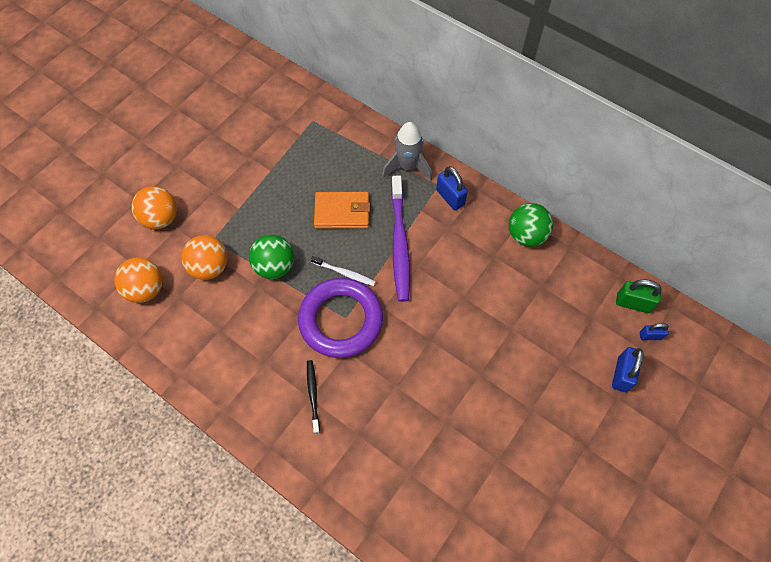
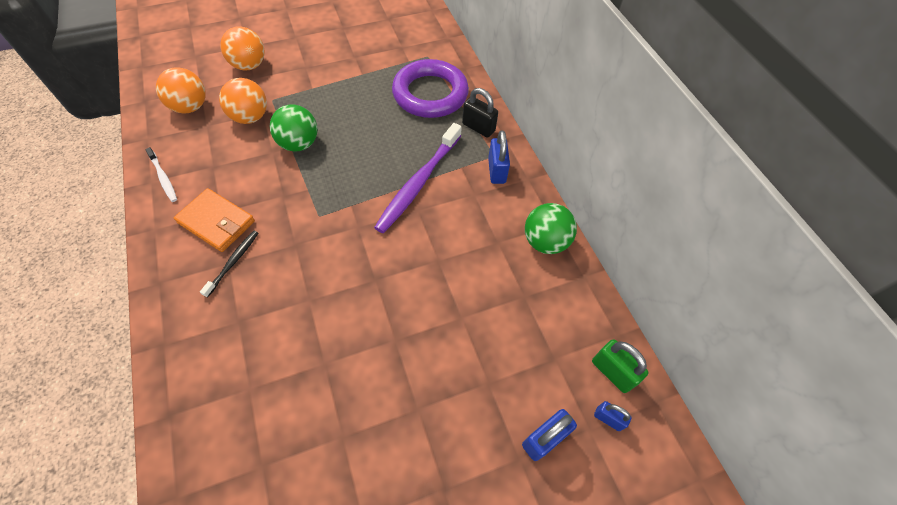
camera: 30 degrees right, 5 degrees down
purple ring [298,278,383,358] -> purple ring moved to [392,59,469,118]
white toothbrush [311,256,376,286] -> white toothbrush moved to [145,147,177,202]
orange wallet [314,192,370,229] -> orange wallet moved to [174,188,255,252]
grey rocket [382,122,432,181] -> black padlock [462,88,498,138]

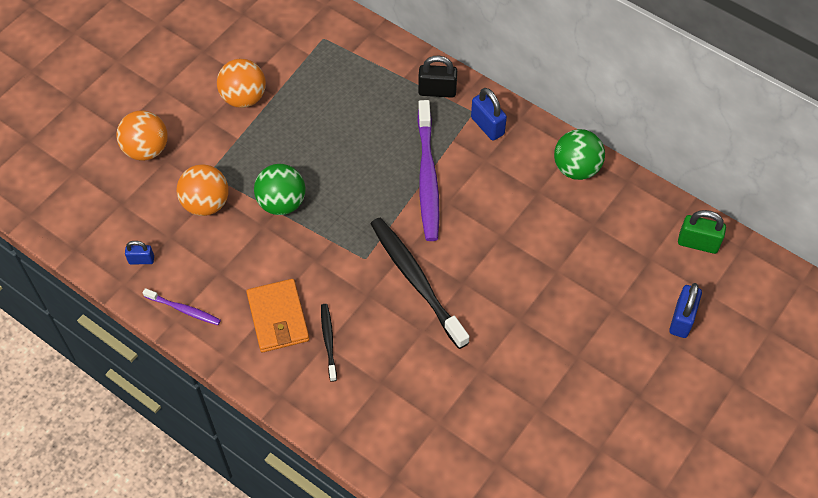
camera: 30 degrees left, 0 degrees up
white toothbrush [145,147,177,202] -> purple toothbrush [143,288,221,325]
orange ball [156,68,206,114] -> orange ball moved to [217,59,266,108]
orange wallet [174,188,255,252] -> orange wallet turned 75 degrees clockwise [246,279,310,352]
purple ring [392,59,469,118] -> none
blue padlock [594,401,632,431] -> blue padlock moved to [125,241,154,264]
none -> black toothbrush [370,218,470,349]

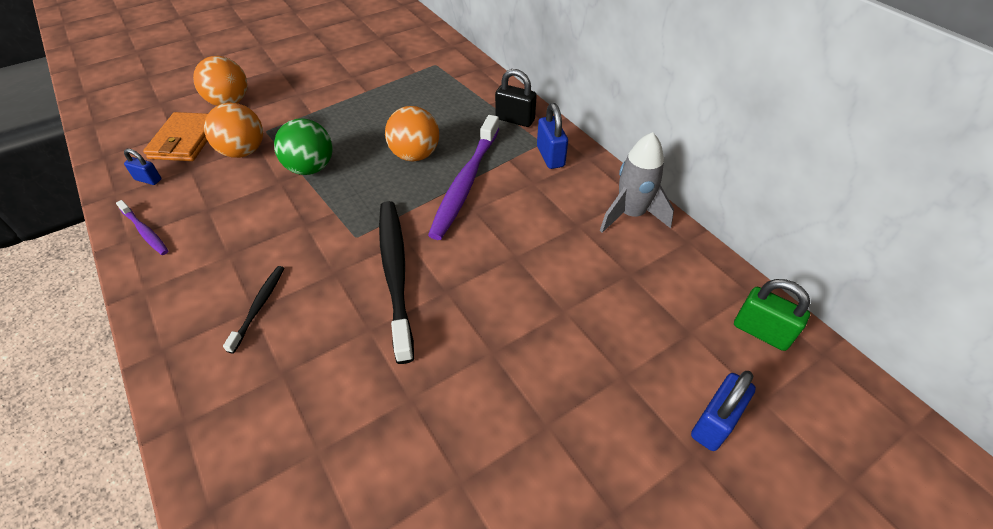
camera: 20 degrees right, 10 degrees down
orange ball [217,59,266,108] -> orange ball moved to [385,106,439,161]
orange wallet [246,279,310,352] -> orange wallet moved to [143,112,207,161]
green ball [554,129,605,180] -> grey rocket [600,132,674,233]

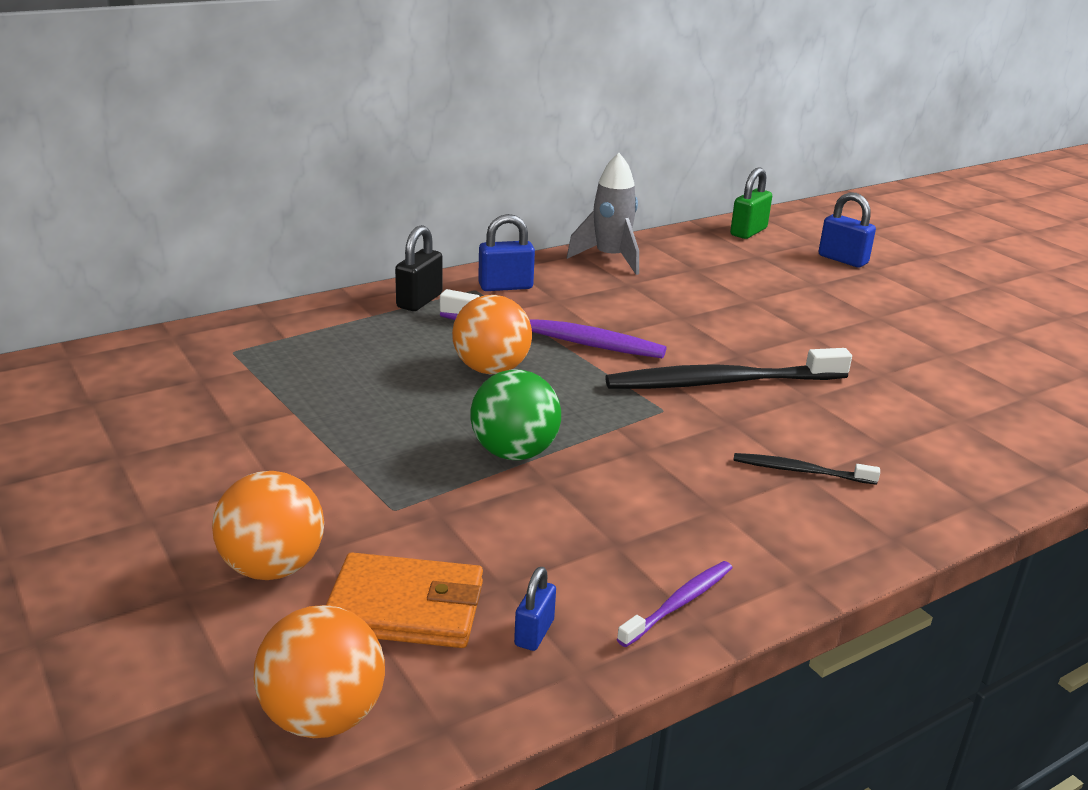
camera: 90 degrees left, 20 degrees down
orange ball [204,103,263,158] -> orange ball moved to [254,605,385,738]

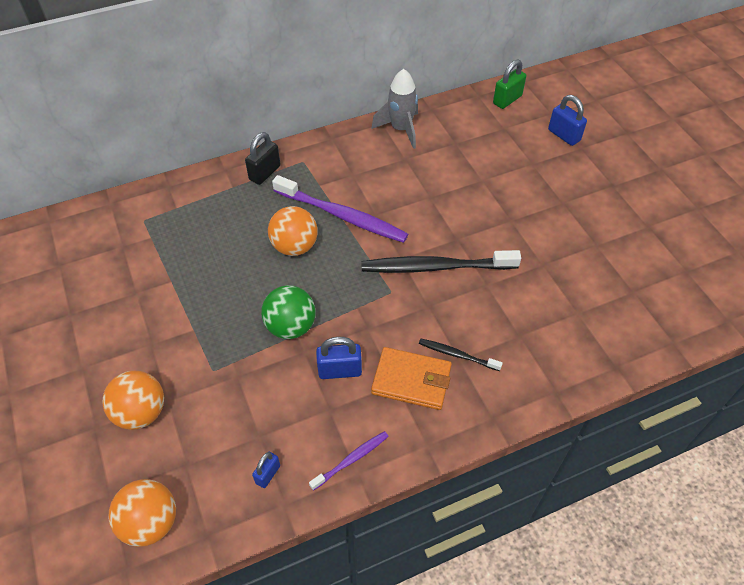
camera: 10 degrees right, 25 degrees up
orange wallet [326,552,483,648] -> orange wallet moved to [371,347,452,410]
blue padlock [478,214,535,291] -> blue padlock moved to [316,337,362,379]

